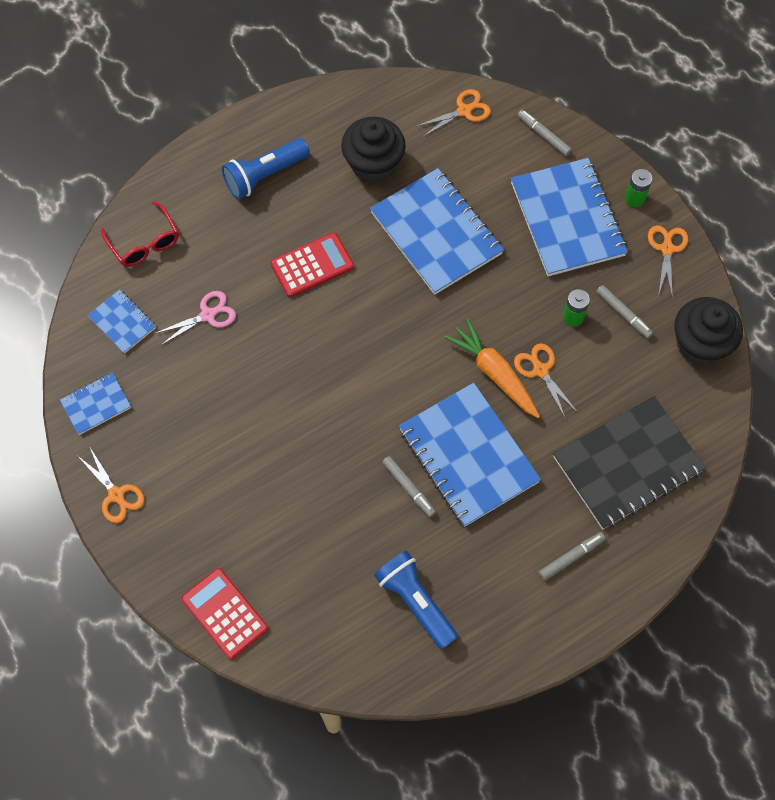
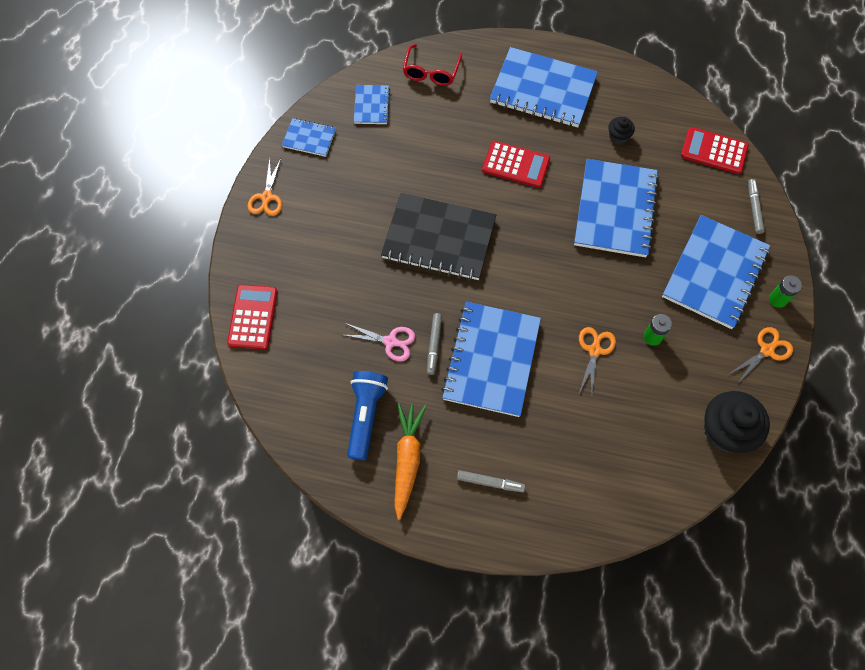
camera: 45 degrees right, 0 degrees up
pink scissors [154,291,236,345] -> pink scissors moved to [343,323,415,361]
blue flashlight [222,138,310,199] -> blue notebook [490,47,598,127]
black cupcake [341,117,406,183] -> black cupcake [608,117,635,144], size x0.48
orange scissors [416,89,491,137] -> red calculator [681,127,749,174]
orange carrot [444,319,540,418] -> orange carrot moved to [394,403,427,520]
black notebook [553,396,706,529] -> black notebook moved to [381,193,496,280]
grey marker [596,285,653,338] -> none

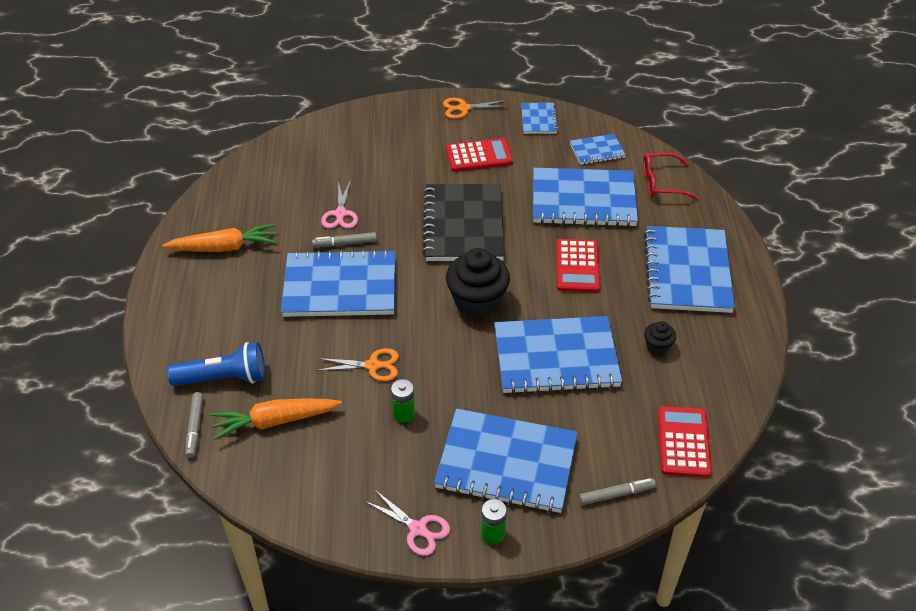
camera: 75 degrees right, 20 degrees down
red calculator [227,285,278,350] -> red calculator moved to [446,138,513,172]
blue flashlight [347,371,388,460] -> blue flashlight moved to [167,342,265,386]
grey marker [457,470,525,492] -> grey marker moved to [185,392,203,458]
black cupcake [704,391,770,453] -> black cupcake moved to [446,248,510,318]
orange scissors [729,327,793,383] -> pink scissors [364,489,450,556]
none -> orange carrot [211,398,342,440]
none -> blue notebook [533,168,638,227]

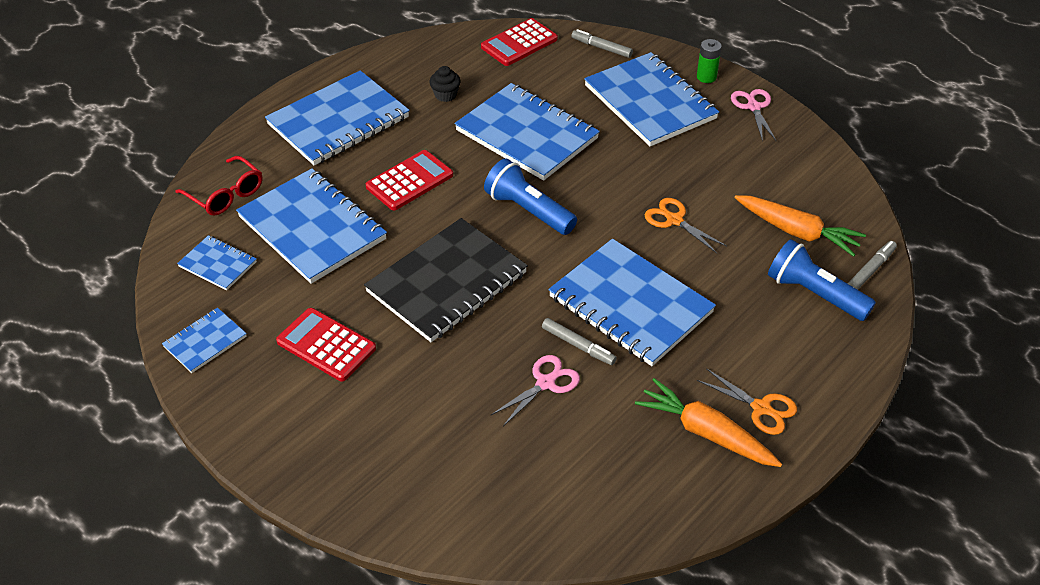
camera: 135 degrees left, 0 degrees up
green battery [391,379,415,423] -> none
orange scissors [443,98,509,119] -> orange scissors moved to [697,368,797,435]
black cupcake [446,248,510,318] -> blue flashlight [484,158,577,235]

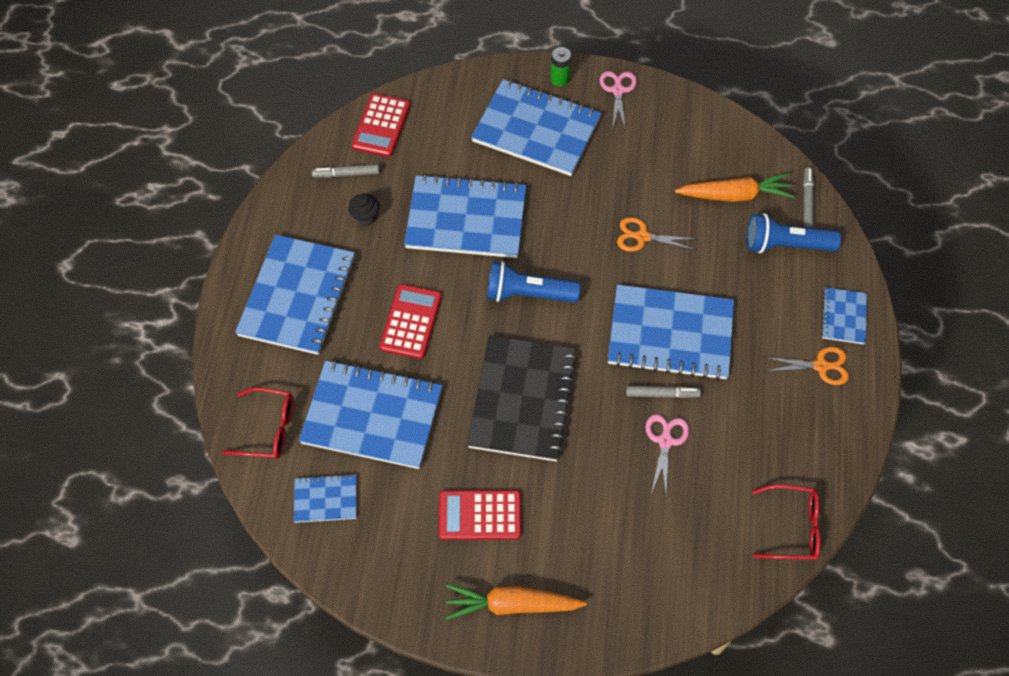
camera: 35 degrees left, 15 degrees up
blue notebook [162,308,247,373] -> blue notebook moved to [821,287,867,344]
grey marker [571,29,633,58] -> grey marker moved to [312,164,380,178]
orange carrot [635,378,782,467] -> orange carrot moved to [446,584,587,620]
pink scissors [731,89,776,142] -> pink scissors turned 45 degrees clockwise [600,71,637,131]
none -> red glasses [752,484,821,560]

